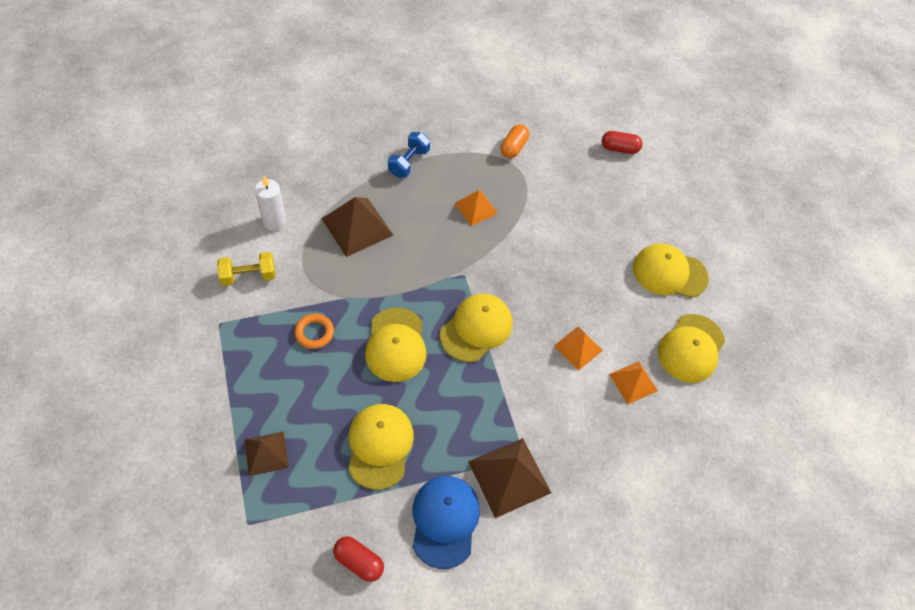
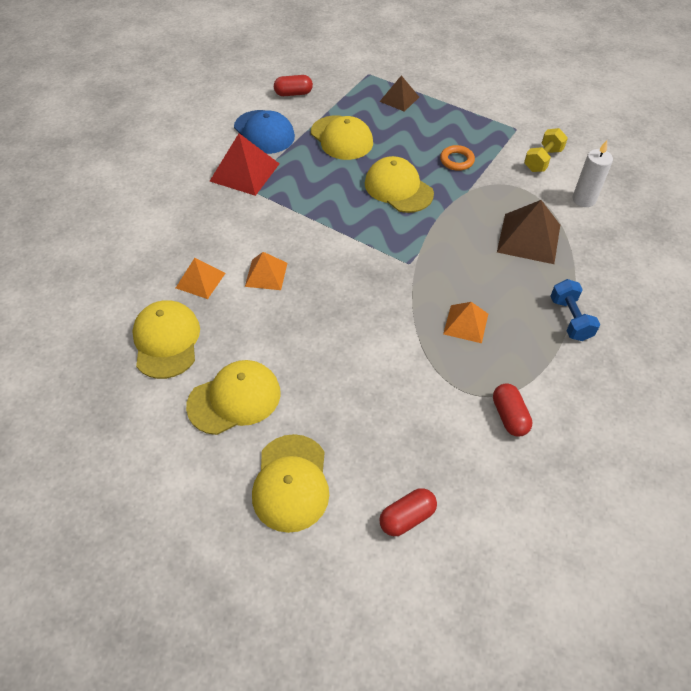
camera: 145 degrees right, 5 degrees down
yellow cap [440,294,512,362] -> yellow cap moved to [252,434,329,533]
brown pyramid [468,438,551,518] -> red pyramid [210,133,280,196]
orange capsule [501,124,529,158] -> red capsule [493,383,532,437]

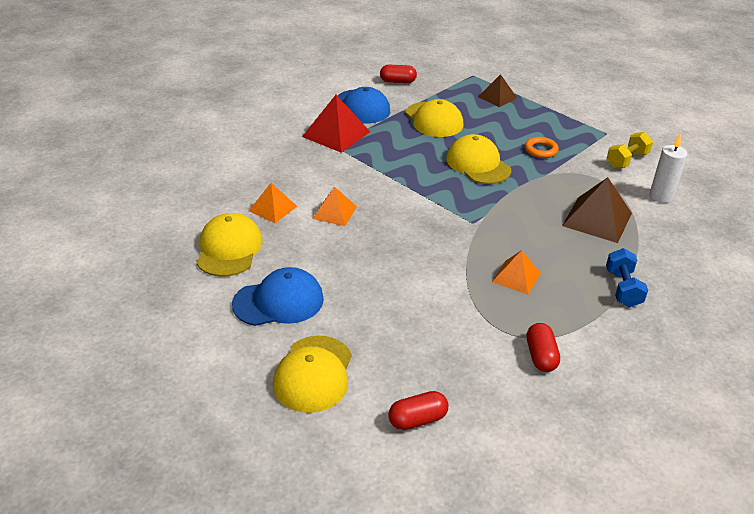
camera: 10 degrees right, 15 degrees down
yellow cap [186,360,281,435] -> blue cap [232,267,324,326]

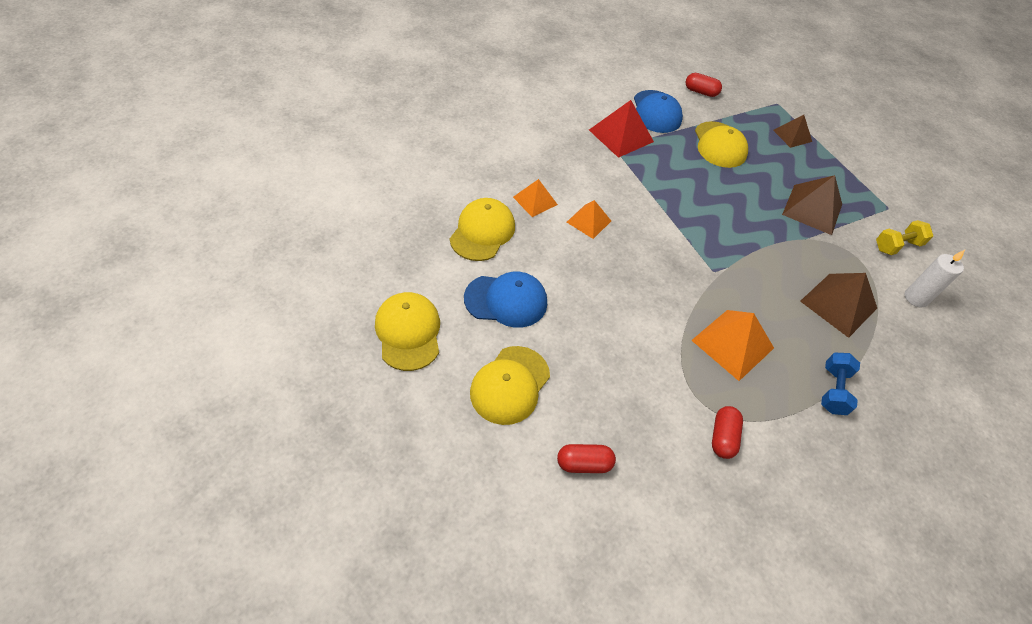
camera: 15 degrees right, 15 degrees up
yellow cap [446,134,511,184] -> yellow cap moved to [375,292,440,371]
orange pyramid [492,250,541,295] -> orange pyramid [691,310,774,381], size x1.61
orange ring [525,137,559,158] -> brown pyramid [782,175,842,235]

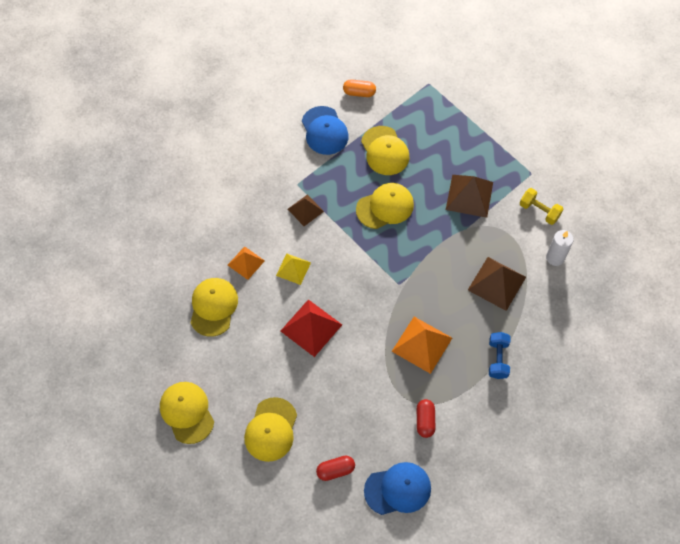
camera: 10 degrees left, 10 degrees up
blue cap [464,272,547,328] -> blue cap moved to [364,462,431,515]
orange pyramid [567,200,611,239] -> yellow pyramid [276,254,311,285]
red pyramid [589,100,654,158] -> red pyramid moved to [281,299,342,357]
red capsule [686,73,722,97] -> orange capsule [343,79,376,97]
brown pyramid [773,115,812,148] -> brown pyramid moved to [288,194,324,226]
yellow dumbbell [876,220,933,255] -> yellow dumbbell turned 75 degrees clockwise [520,188,563,225]
none -> yellow cap [356,183,414,229]

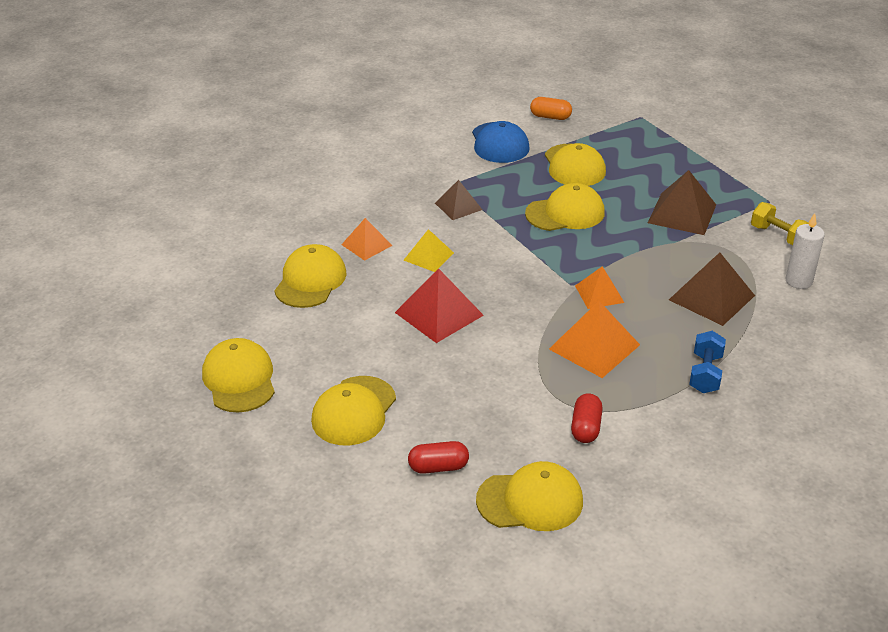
camera: 10 degrees right, 25 degrees down
blue cap [364,462,431,515] -> yellow cap [476,461,583,531]
none -> orange pyramid [575,266,625,309]

